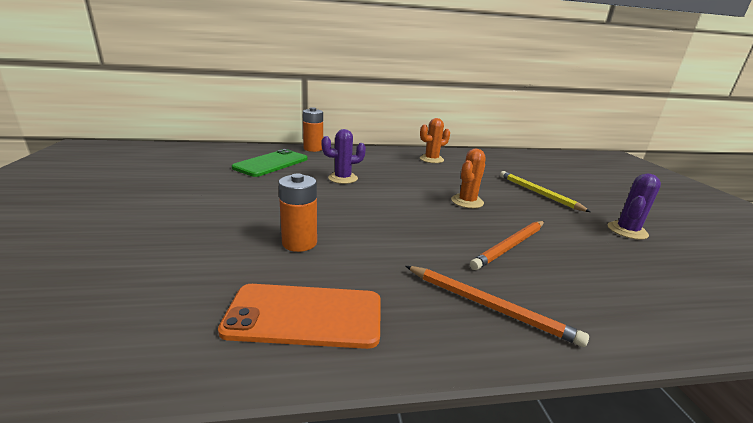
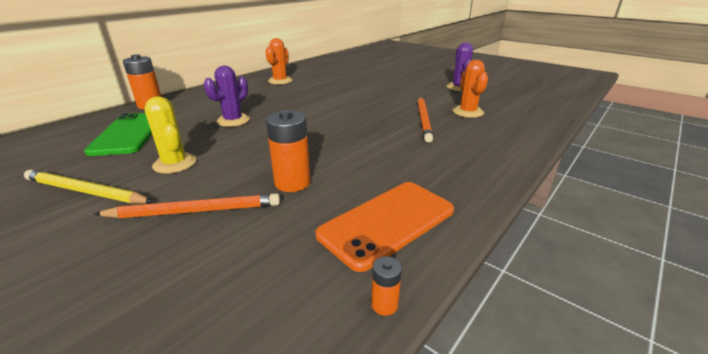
camera: 40 degrees left, 5 degrees up
orange pencil [406,266,589,347] -> orange pencil moved to [94,193,280,218]
orange cactus [451,149,485,208] -> orange cactus moved to [452,60,488,118]
yellow pencil [500,171,591,212] -> yellow pencil moved to [24,170,153,204]
none -> yellow cactus [145,96,197,174]
none -> orange battery [371,257,402,316]

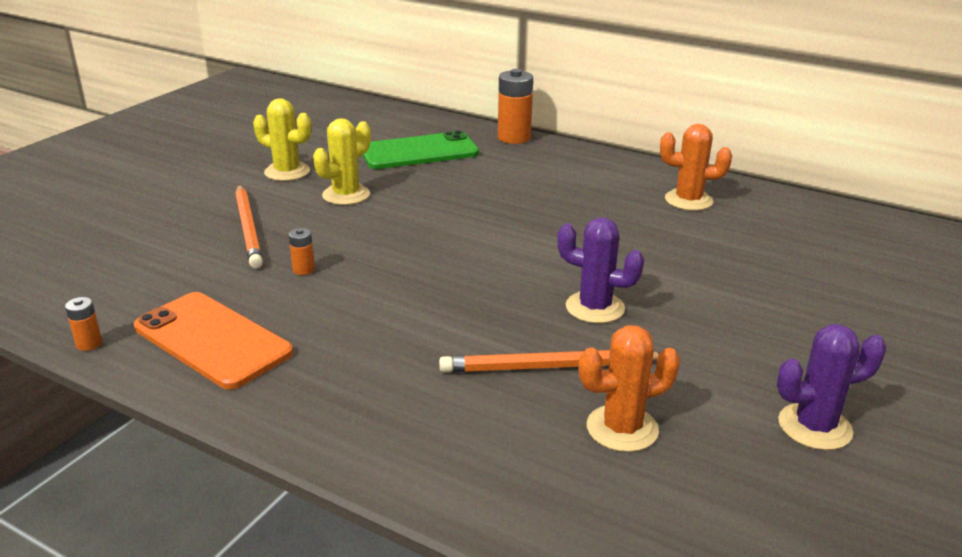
camera: 80 degrees right, 0 degrees up
yellow pencil [24,170,153,204] -> yellow cactus [253,98,311,181]
purple cactus [204,66,250,127] -> purple cactus moved to [557,217,644,323]
orange battery [266,110,311,192] -> orange battery [289,228,315,275], size x0.49

